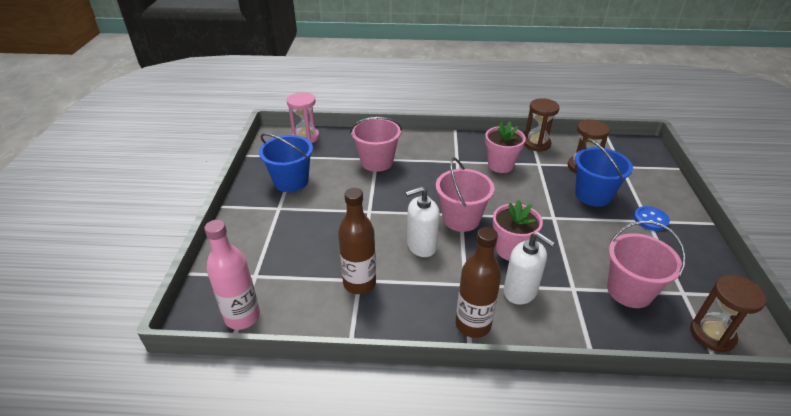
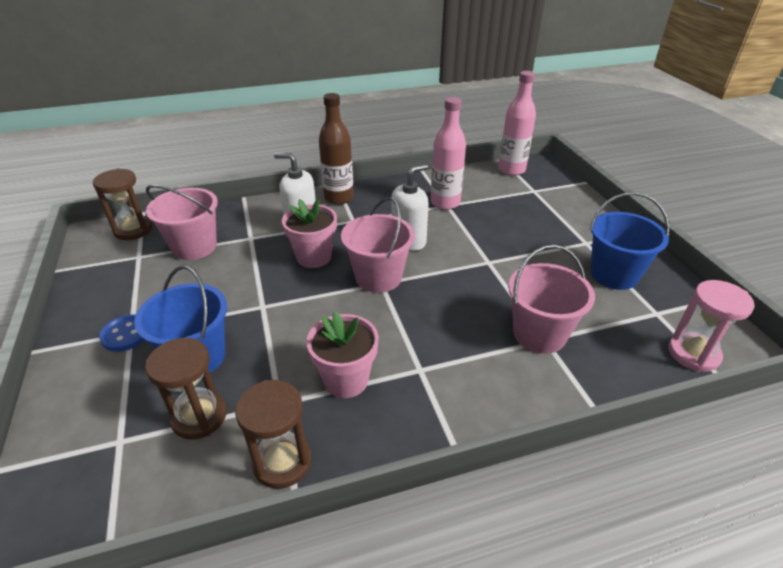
camera: 160 degrees right, 0 degrees up
brown bottle [338,188,376,294] -> pink bottle [431,97,466,210]

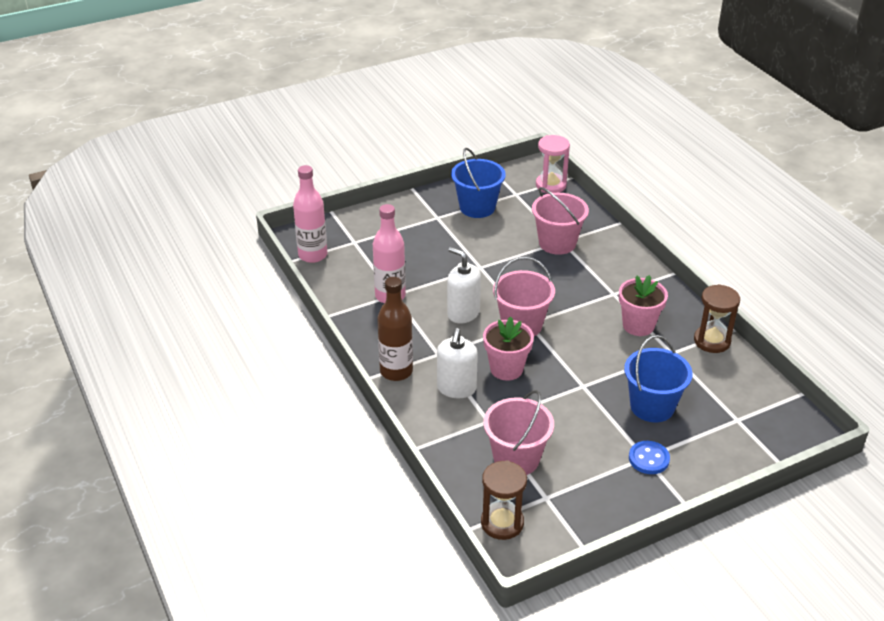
camera: 100 degrees left, 0 degrees up
brown hourglass [145,338,227,440] -> none

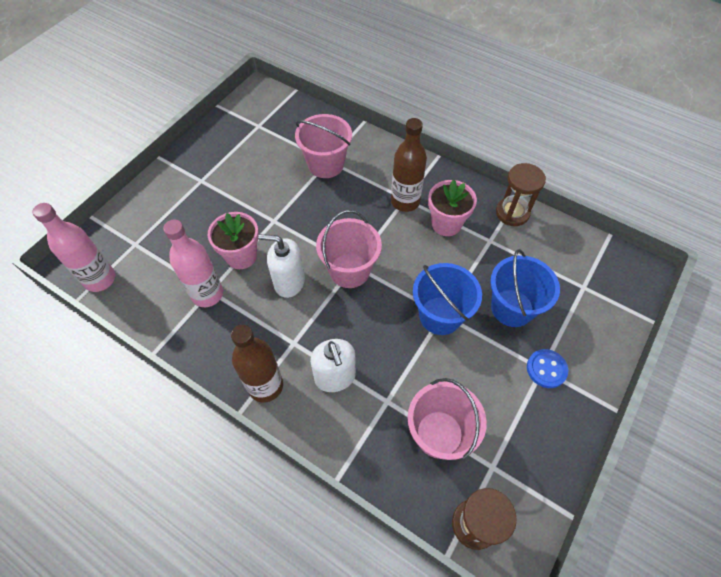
camera: 30 degrees left, 20 degrees up
blue bucket [451,148,506,218] -> blue bucket moved to [413,263,482,335]
pink flower pot [483,317,534,381] -> pink flower pot moved to [208,212,259,269]
pink hourglass [536,135,570,193] -> none
none -> brown bottle [391,118,427,212]

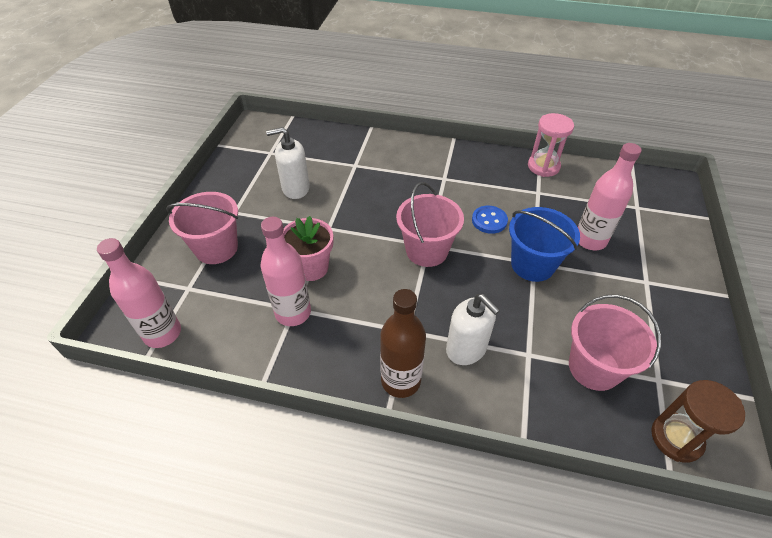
camera: 20 degrees left, 10 degrees down
white soap dispenser [258,234,305,298] -> white soap dispenser moved to [266,127,310,199]
pink bucket [295,114,352,178] -> pink bucket moved to [166,192,238,264]
brown bottle [391,118,427,212] -> none
pink flower pot [428,179,477,236] -> none
blue bucket [490,249,560,327] -> pink bottle [578,143,642,250]
brown hourglass [496,163,546,226] -> pink hourglass [528,113,574,177]
blue button [527,349,568,388] -> blue button moved to [472,206,508,234]

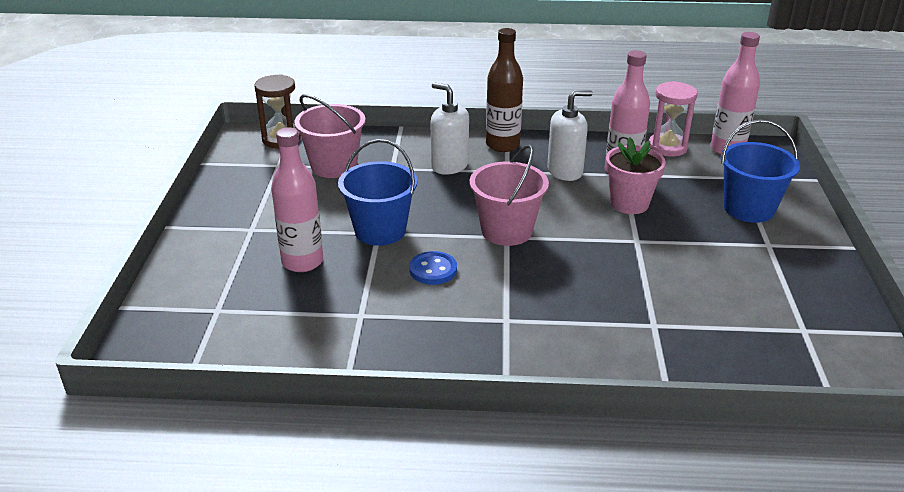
camera: 170 degrees right, 15 degrees down
pink bucket [166,192,238,264] -> blue bucket [721,119,800,223]
white soap dispenser [266,127,310,199] -> white soap dispenser moved to [547,90,593,181]
pink hourglass [528,113,574,177] -> pink hourglass moved to [649,81,697,157]

